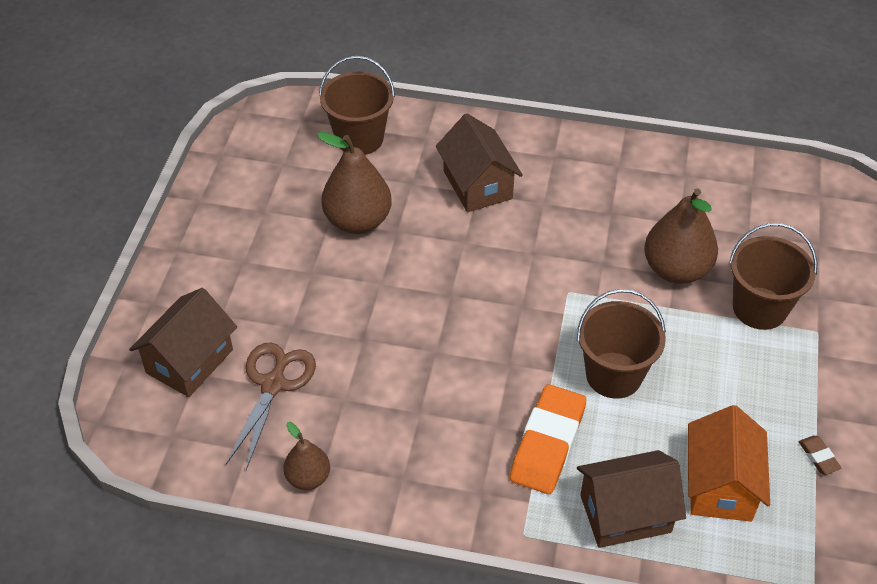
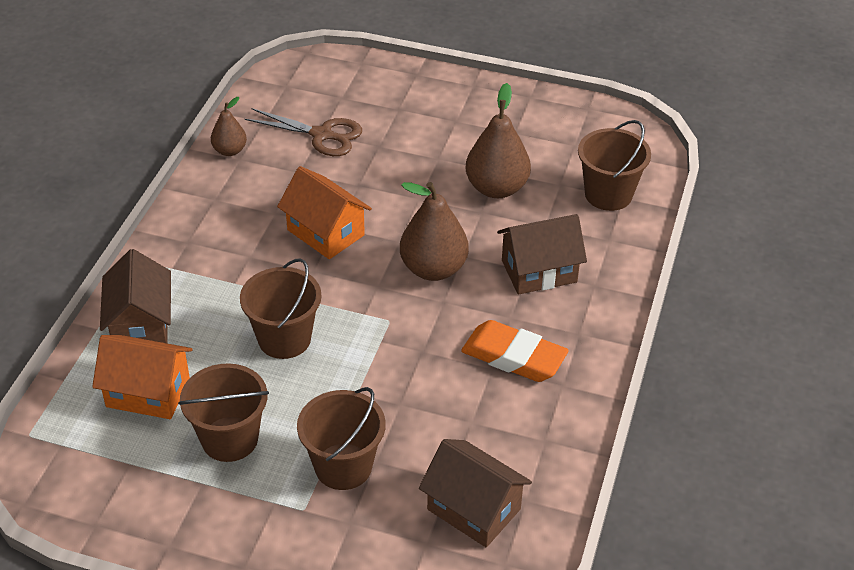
camera: 95 degrees right, 5 degrees down
brown house [129,288,237,397] -> brown house moved to [419,439,532,547]
orange eraser [510,384,586,494] -> orange eraser moved to [461,320,569,382]
brown pear [644,189,718,284] -> brown pear moved to [400,182,469,281]
brown eraser [799,436,842,475] -> none
none -> brown bucket [178,363,269,462]
none -> orange house [277,166,372,259]

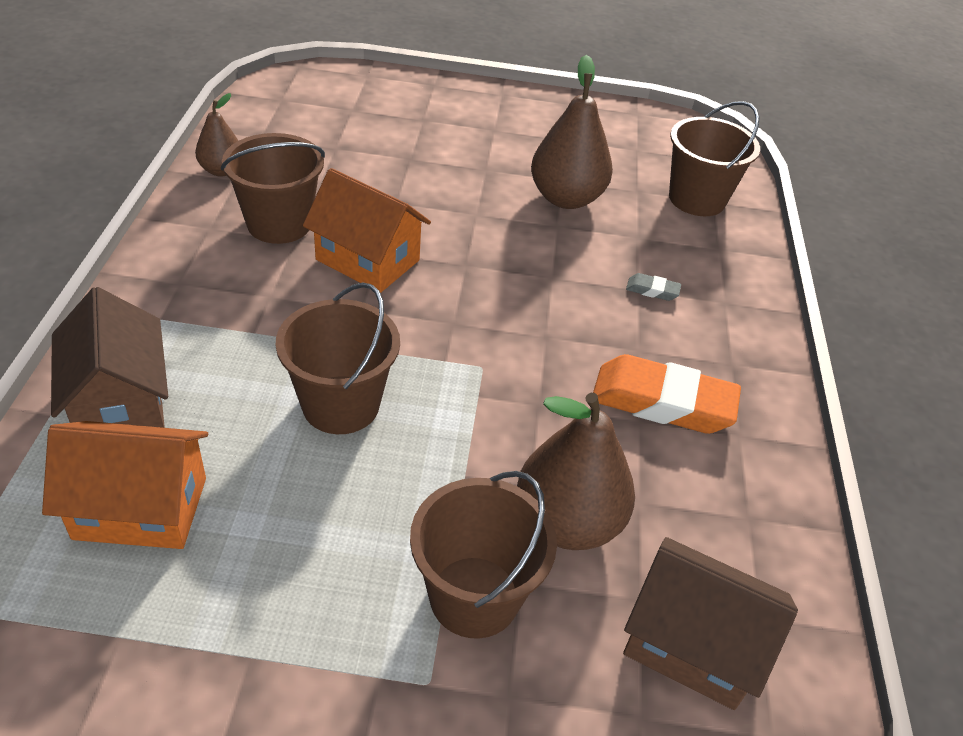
camera: 15 degrees left, 0 degrees up
brown bucket [178,363,269,462] -> brown bucket moved to [221,133,325,244]
brown scissors [245,108,362,156] -> none
brown pear [400,182,469,281] -> brown pear moved to [517,393,635,550]
brown house [497,214,587,294] -> grey eraser [626,273,681,301]

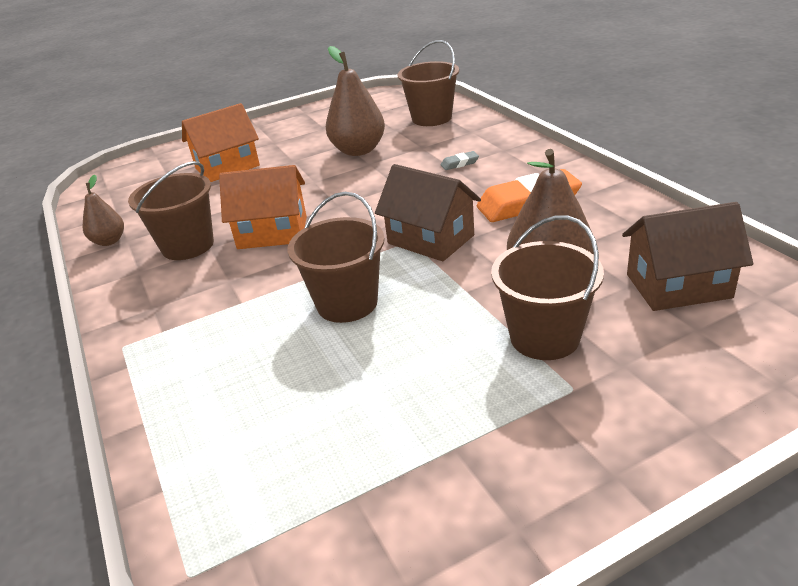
camera: 25 degrees left, 10 degrees down
orange house [42,421,208,549] -> orange house moved to [182,103,260,182]
brown house [51,287,168,428] -> brown house moved to [375,164,481,261]

